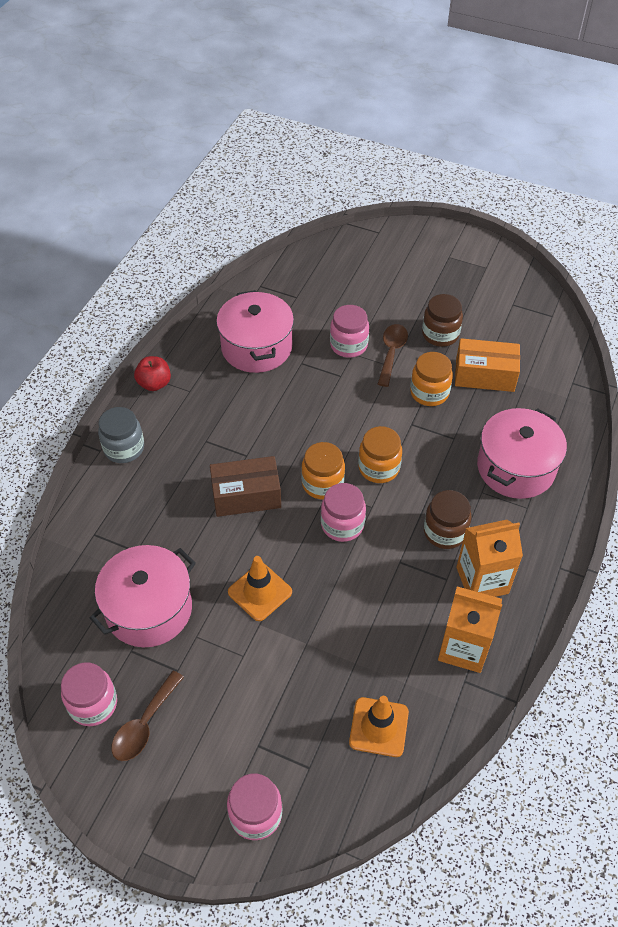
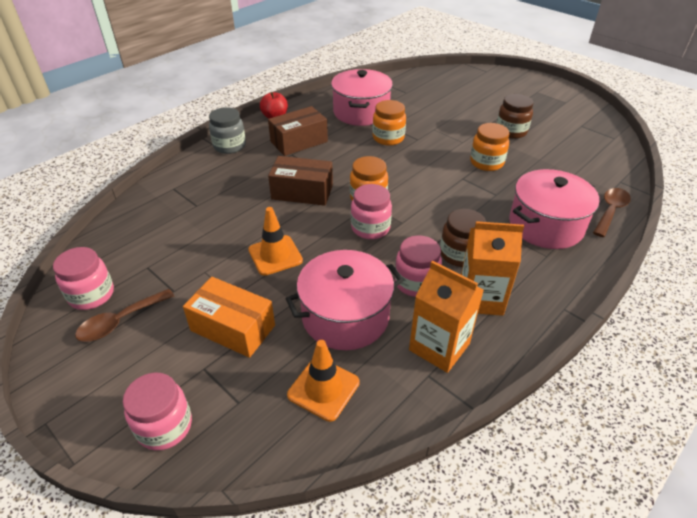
camera: 20 degrees right, 10 degrees down
pink pot [90,545,196,647] -> pink pot moved to [286,250,403,350]
pink jar [330,305,369,358] -> pink jar moved to [395,235,442,297]
orange jar [358,426,402,483] -> orange jar moved to [372,100,406,146]
brown spoon [378,324,408,387] -> brown spoon moved to [593,188,631,237]
orange box [455,338,520,392] -> orange box moved to [183,277,275,358]
none -> brown box [268,106,328,156]

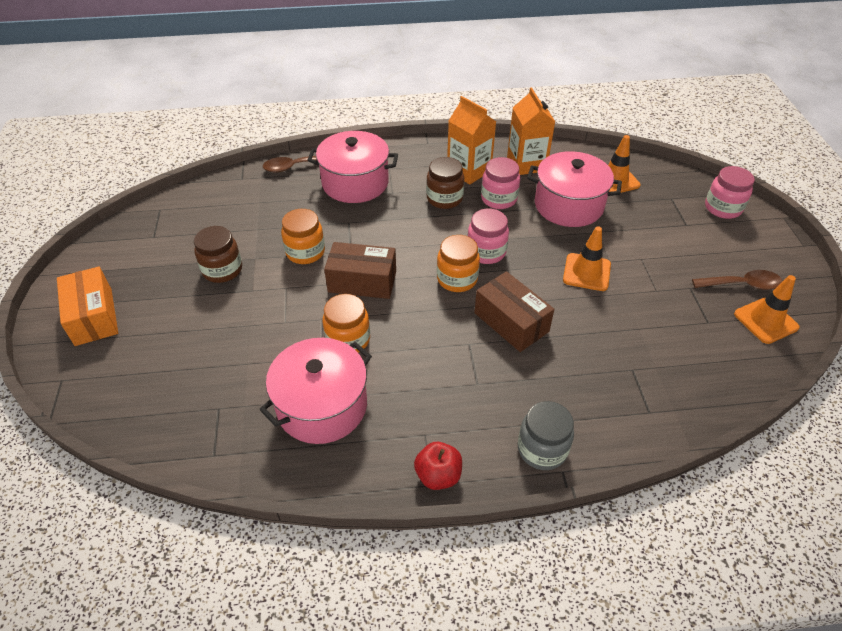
camera: 140 degrees left, 5 degrees up
pink jar [53,247,114,310] -> orange traffic cone [734,275,800,344]
orange box [183,277,275,358] -> orange box moved to [57,266,118,346]
brown box [268,106,328,156] -> brown box moved to [324,242,396,299]

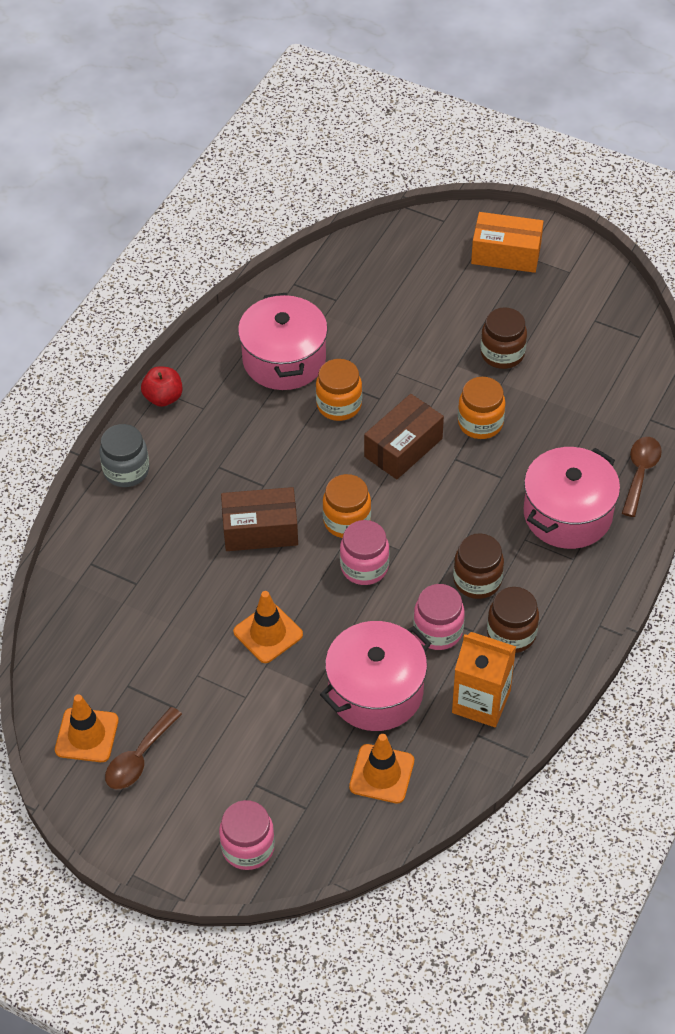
camera: 125 degrees right, 5 degrees up
orange carton [447,96,497,185] -> brown jar [487,587,539,653]

